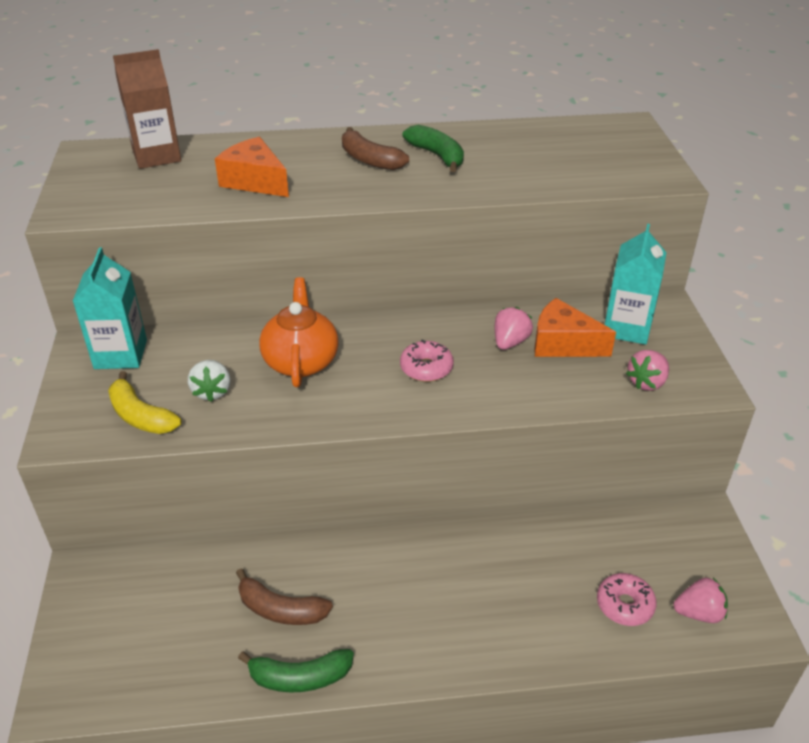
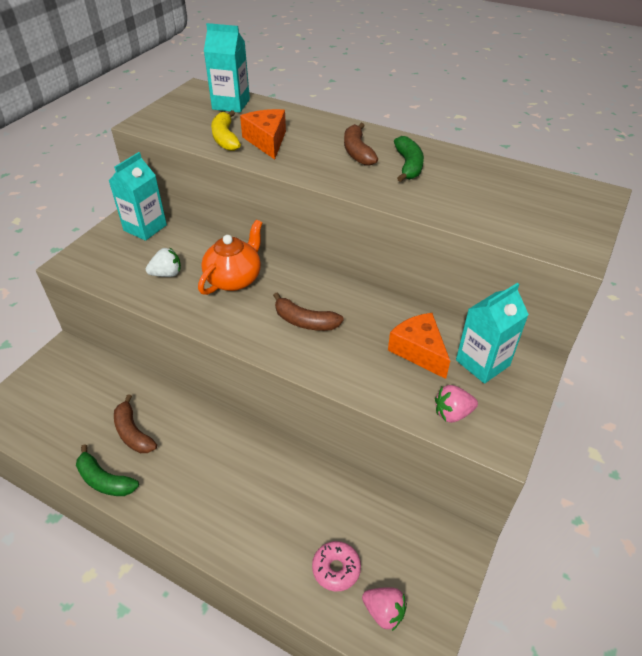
camera: 35 degrees right, 5 degrees up
yellow banana [108,371,182,434] -> yellow banana moved to [211,110,241,151]
brown carton [113,49,181,169] -> turquoise carton [204,23,250,113]
white strawberry [188,360,231,402] -> white strawberry turned 135 degrees counterclockwise [146,248,181,277]
pink donut [400,340,454,382] -> brown banana [273,293,344,331]
pink strawberry [495,307,533,350] -> none

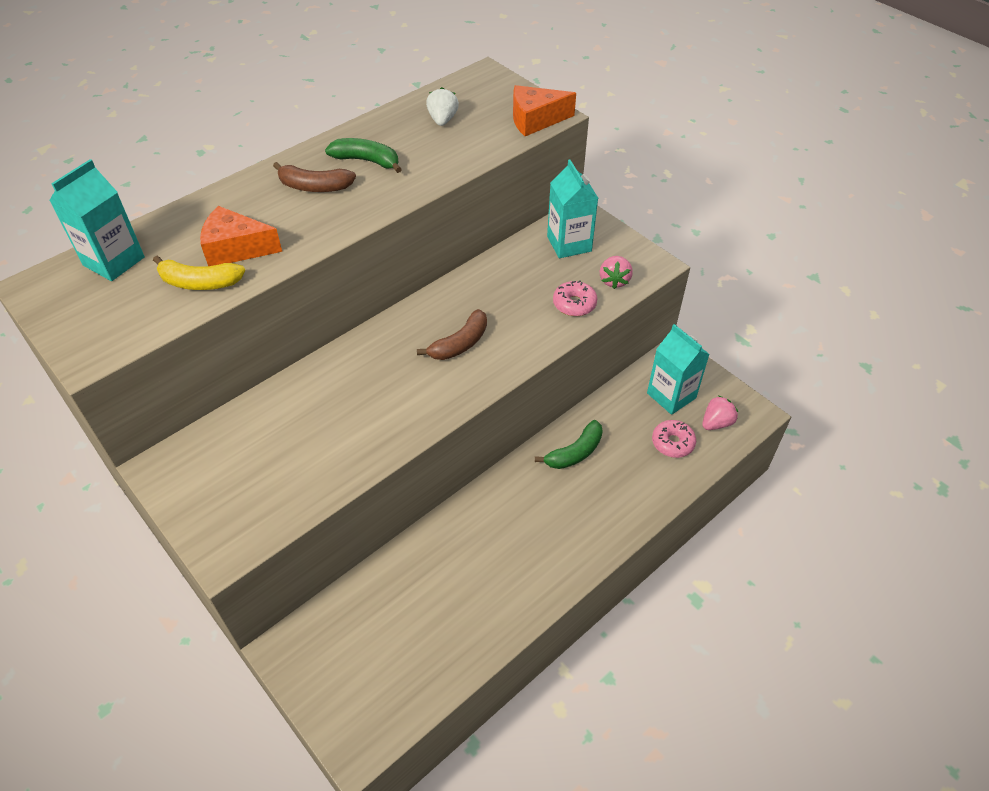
camera: 70 degrees left, 5 degrees up
green banana [76,444,139,496] -> green banana moved to [535,420,603,469]
turquoise carton [109,152,167,241] -> turquoise carton moved to [647,324,710,415]
brown banana [114,394,157,453] -> none
white strawberry [146,248,181,277] -> white strawberry moved to [426,87,459,126]
orange teapot [198,220,262,295] -> none
orange cheese [388,313,450,379] -> orange cheese moved to [513,85,576,136]
none -> pink donut [553,281,597,316]

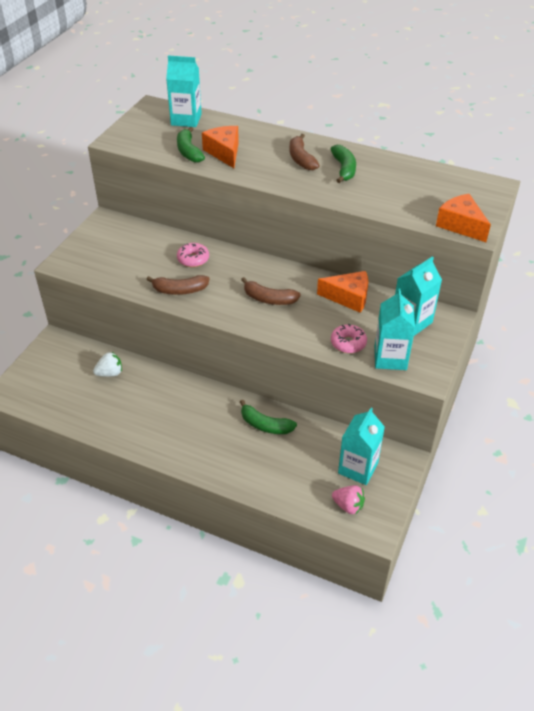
camera: 65 degrees right, 5 degrees down
yellow banana [153,256,245,290] -> green banana [177,127,205,162]
white strawberry [426,87,459,126] -> white strawberry moved to [93,352,122,377]
pink strawberry [600,256,633,289] -> turquoise carton [375,289,415,370]
pink donut [652,420,696,458] -> pink donut moved to [177,243,209,267]
none -> brown banana [146,275,209,295]
none -> orange cheese [317,271,368,313]

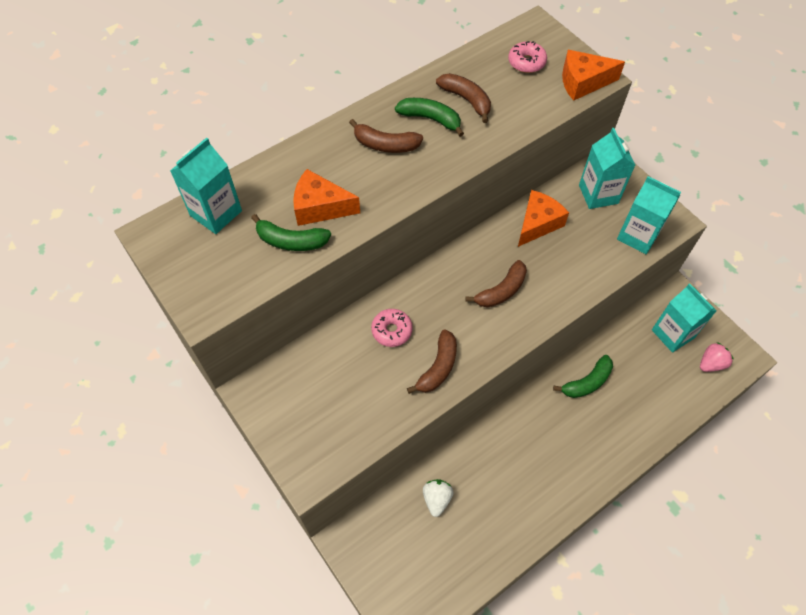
camera: 60 degrees left, 15 degrees up
pink donut [331,324,367,353] -> pink donut moved to [508,41,547,73]
none -> brown banana [436,73,491,123]

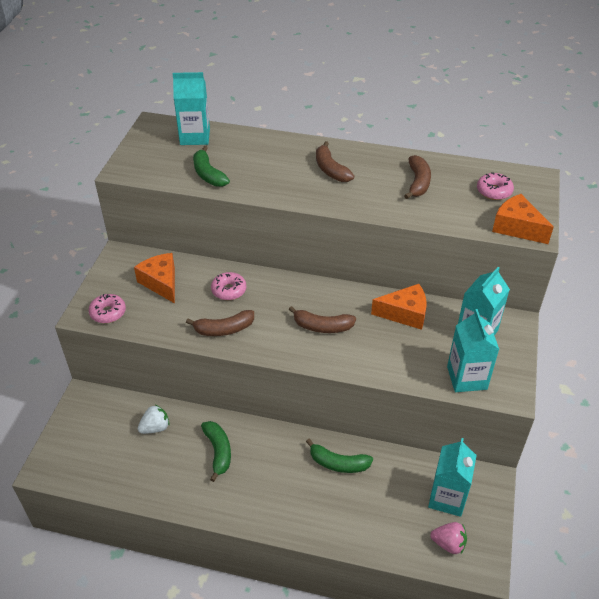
camera: 50 degrees right, 15 degrees down
orange cheese [293,169,360,226] -> orange cheese moved to [134,253,175,303]
green banana [395,98,464,137] -> green banana moved to [201,421,231,482]
none -> pink donut [89,294,126,323]

